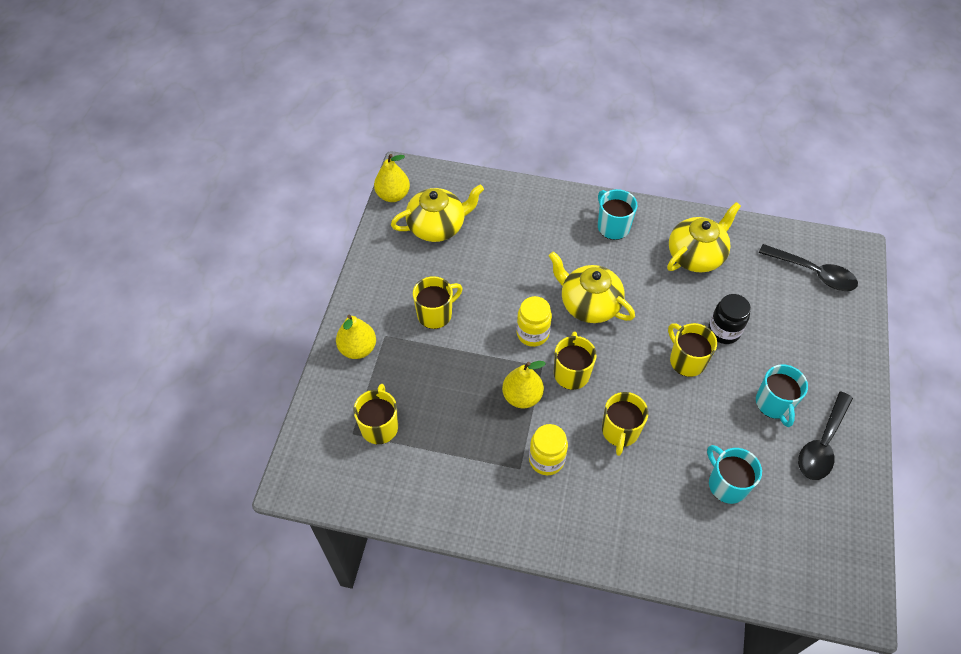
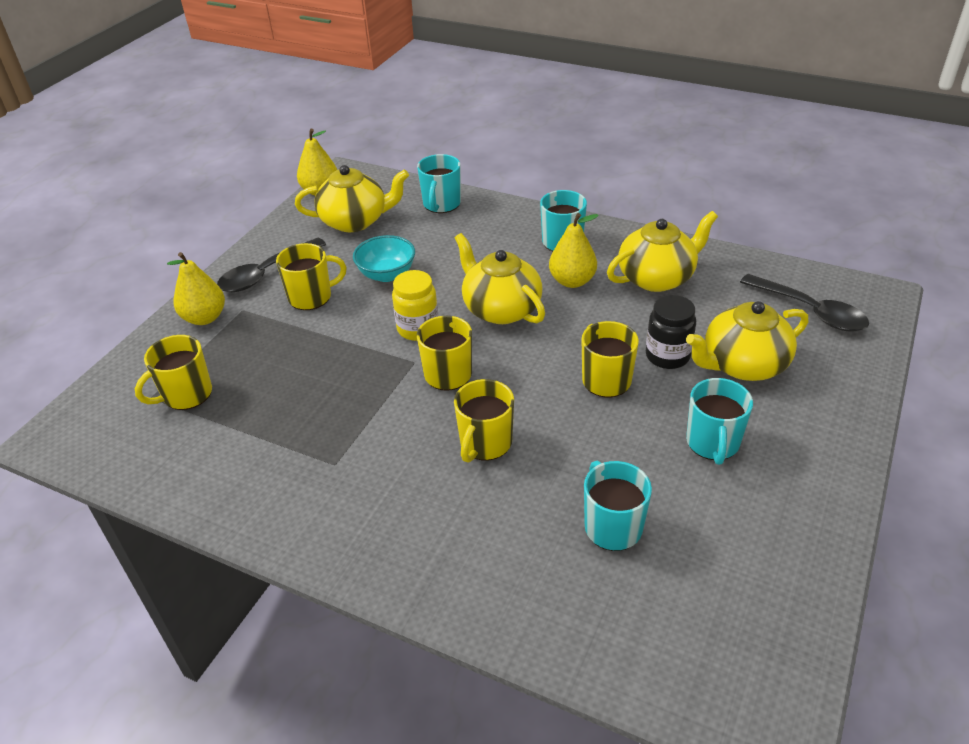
camera: 15 degrees right, 15 degrees down
yellow mug [353,384,398,444] -> yellow mug turned 150 degrees counterclockwise [135,335,212,410]
yellow pear [502,361,546,408] -> yellow pear moved to [549,213,599,288]
yellow jar [529,424,568,475] -> none
black spoon [798,392,853,480] -> black spoon moved to [217,238,326,292]
none -> turquoise bowl [353,235,415,282]
none -> turquoise mug [417,154,461,213]
none -> yellow teapot [686,301,808,381]

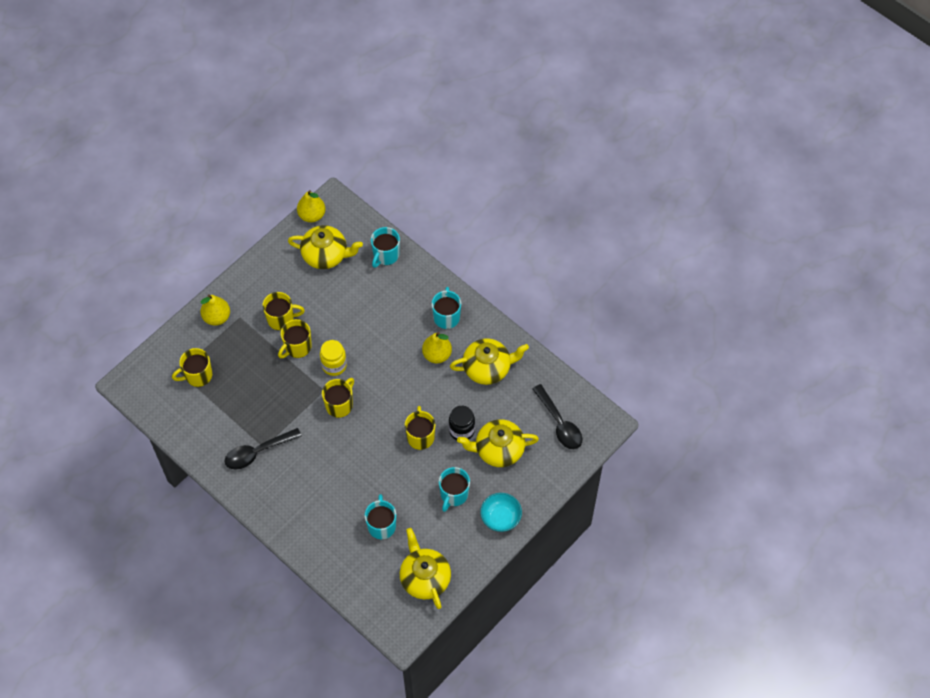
camera: 15 degrees right, 20 degrees up
black spoon [217,238,326,292] -> black spoon moved to [225,428,302,470]
turquoise bowl [353,235,415,282] -> turquoise bowl moved to [480,493,522,532]
yellow mug [454,379,514,463] -> yellow mug moved to [278,319,312,358]
yellow teapot [455,233,545,324] -> yellow teapot moved to [400,528,451,609]

